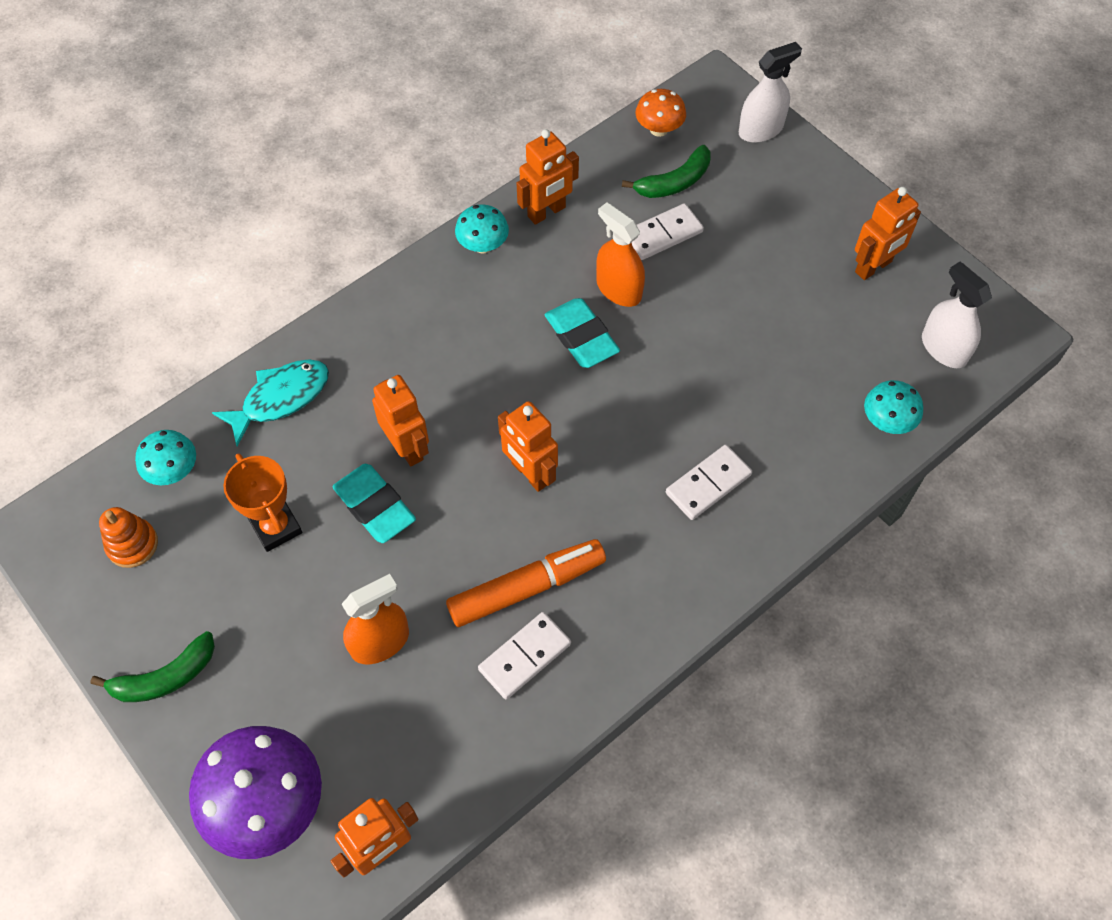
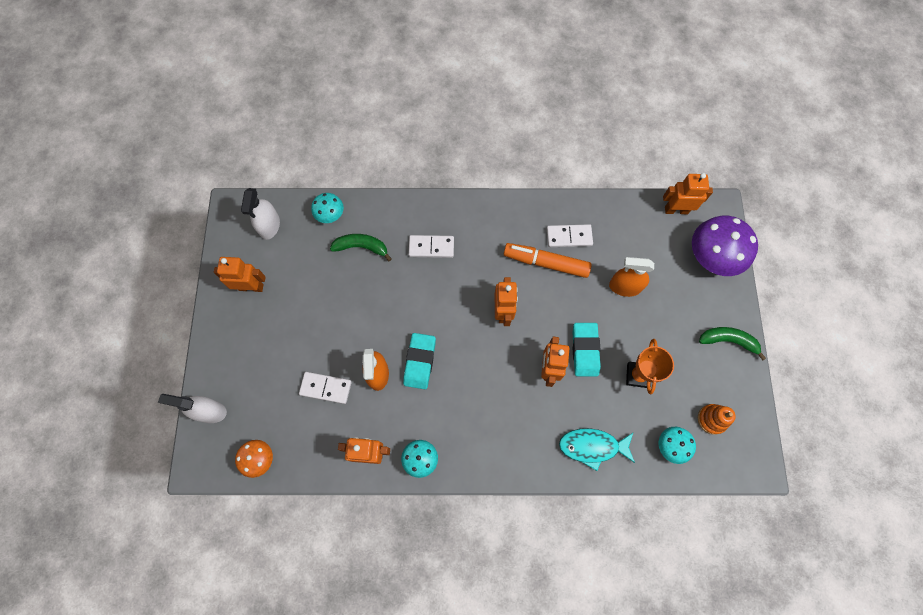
camera: 140 degrees left, 10 degrees up
green banana [622,145,711,198] -> green banana moved to [330,234,392,262]

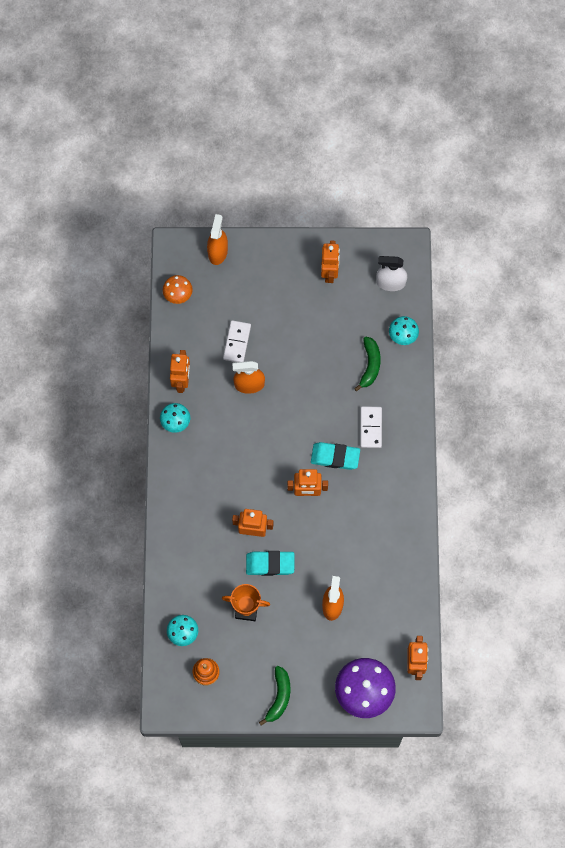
camera: 90 degrees right, 0 degrees up
white spray bottle [158,394,227,423] -> orange spray bottle [207,214,228,265]
turquoise eraser [403,333,436,389] -> turquoise eraser moved to [311,442,360,470]
orange marker [504,243,592,278] -> none
white domino [547,224,593,247] -> none
turquoise fish [559,428,635,471] -> none

